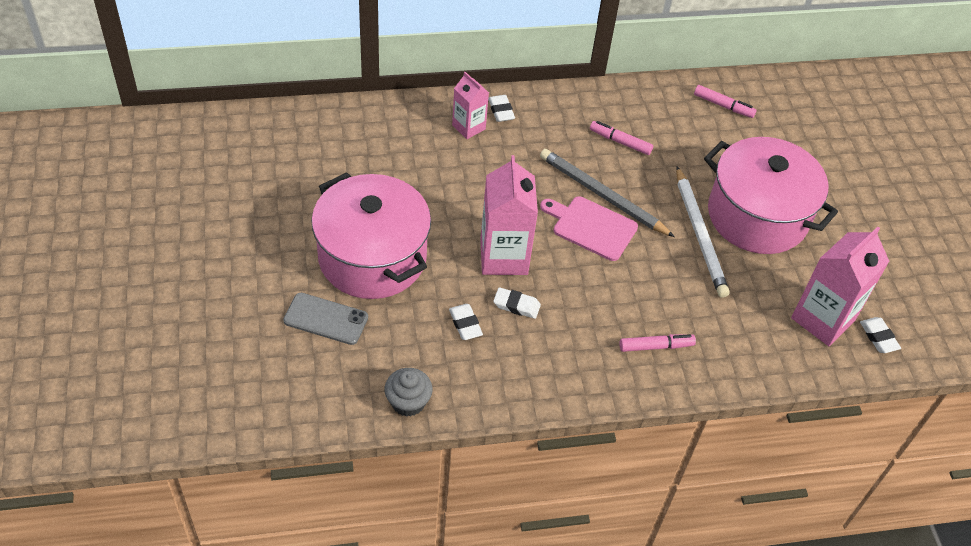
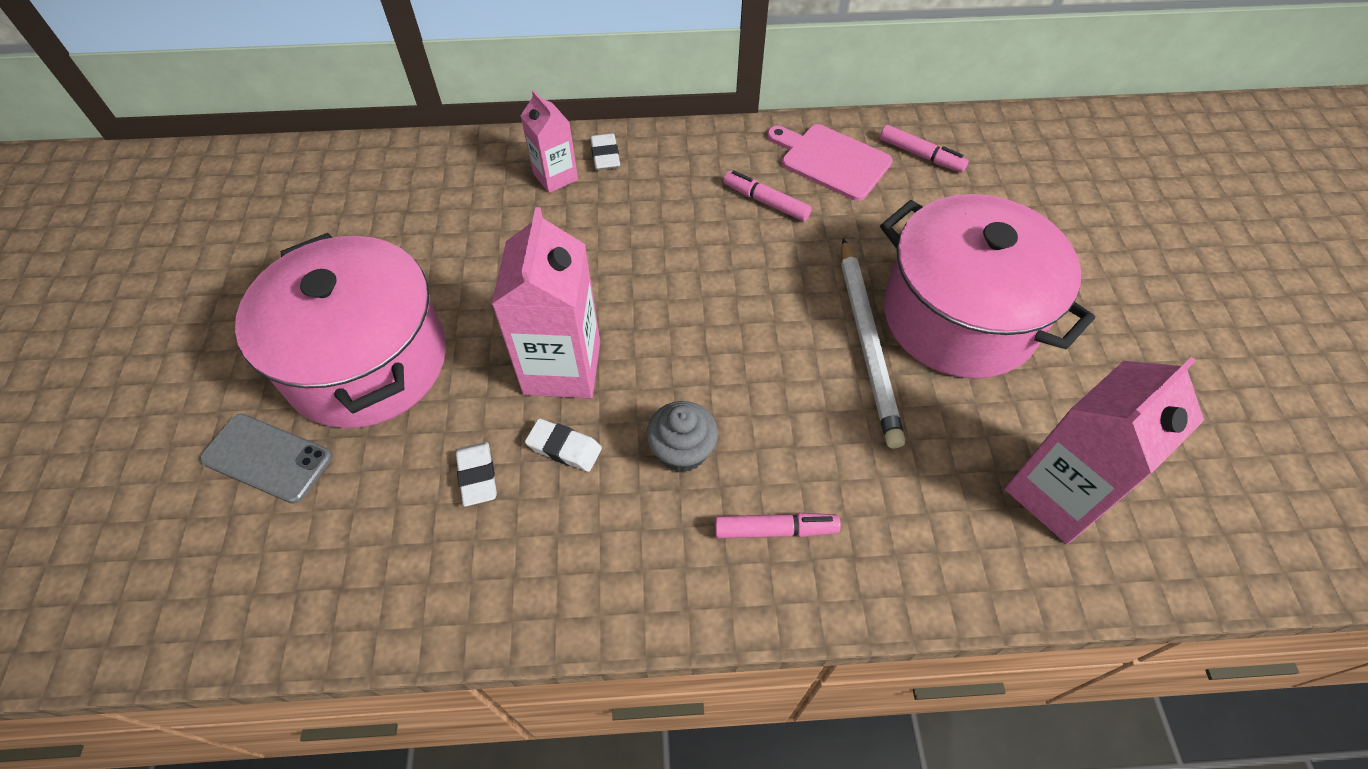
camera: 10 degrees right, 5 degrees up
grey cupcake [384,368,433,417] -> grey cupcake moved to [646,401,718,473]
grey pencil [540,149,675,237] -> none
pink cutting board [540,196,638,261] -> pink cutting board moved to [767,124,892,201]
white eraser [860,317,901,353] -> none

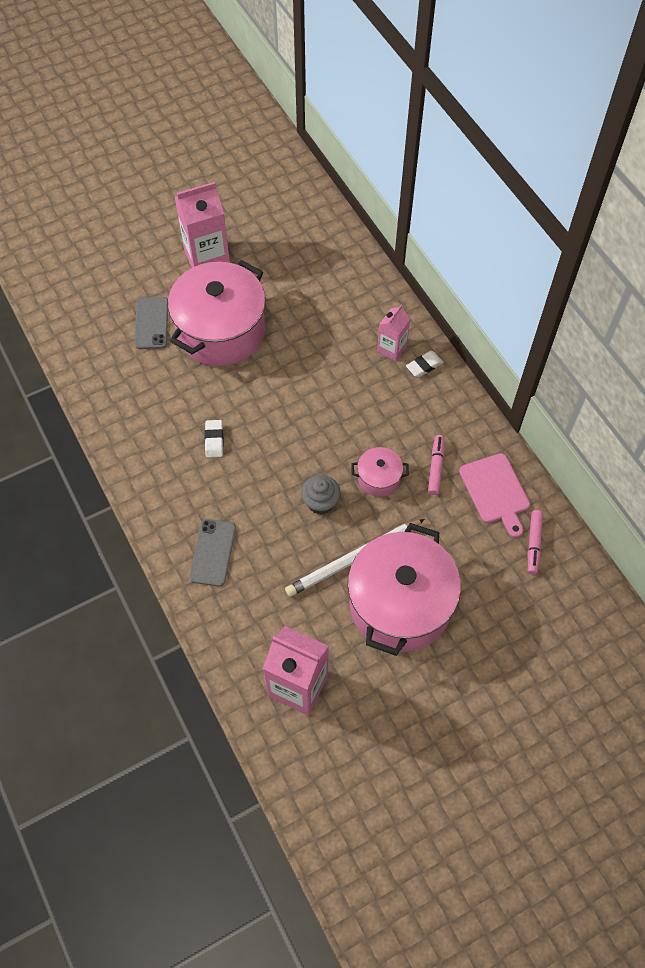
camera: 65 degrees right, 5 degrees up
white eraser [456,442,497,506] -> none
pink carton [491,207,600,398] -> pink carton moved to [174,182,230,268]
grey cupcake [646,401,718,473] -> grey cupcake moved to [301,475,341,514]
pink marker [715,513,841,539] -> grey phone [189,519,236,586]
pink cutting board [767,124,892,201] -> pink cutting board turned 150 degrees clockwise [459,453,530,538]
none -> pink pot [352,447,409,497]

